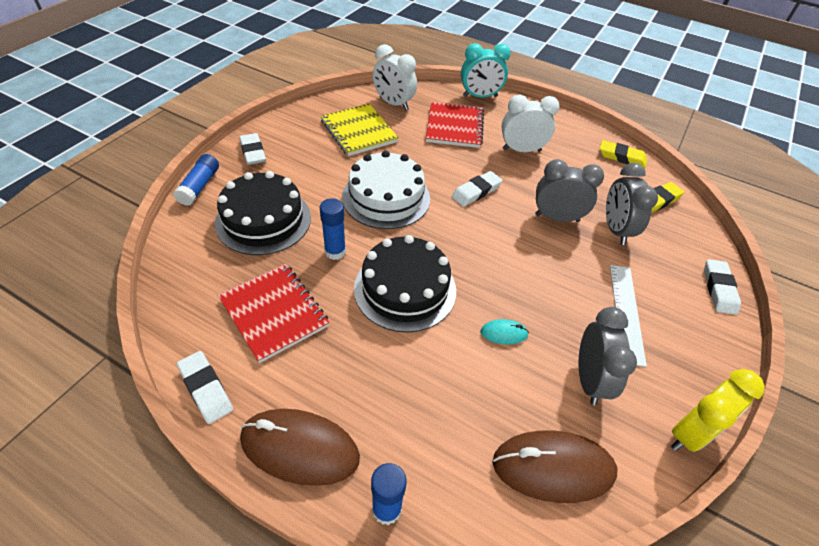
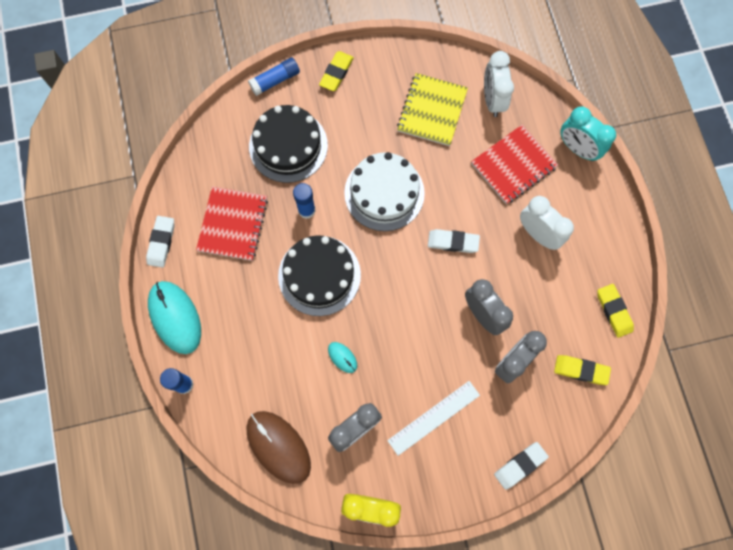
camera: 50 degrees right, 25 degrees up
white eraser [239,133,266,165] -> yellow eraser [319,51,354,91]
brown mouse [240,409,360,486] -> turquoise mouse [148,281,201,354]

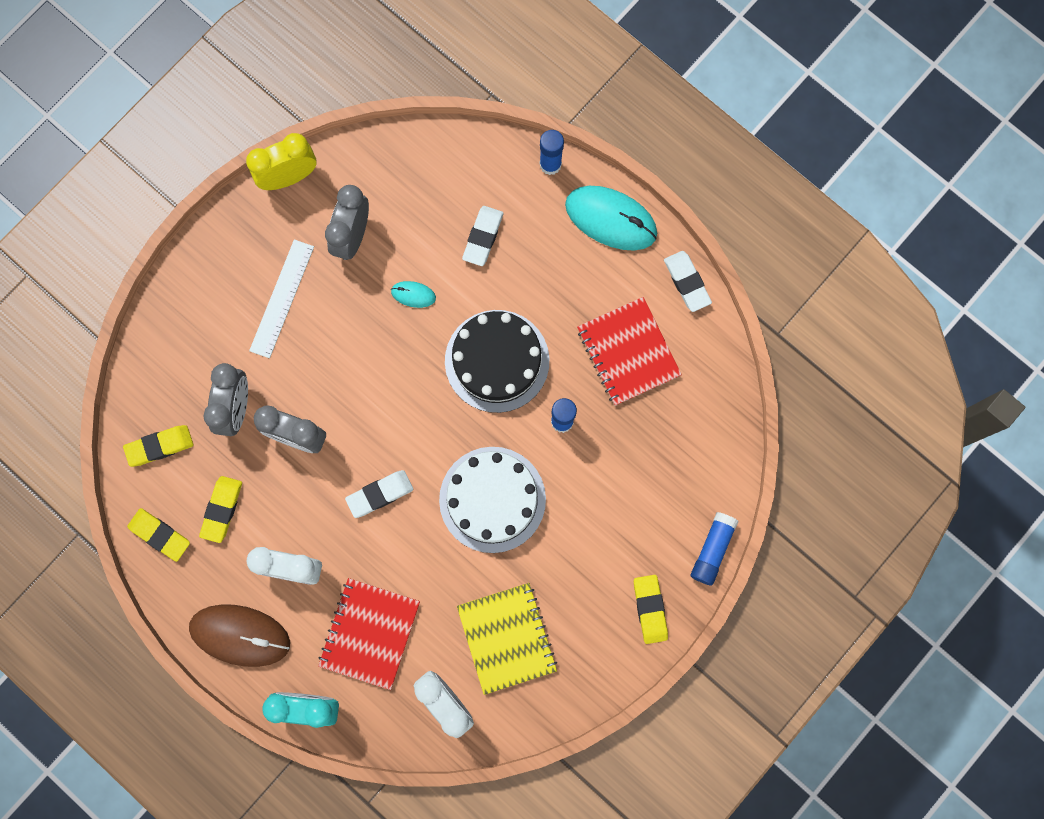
camera: 145 degrees right, 5 degrees up
brown mouse [246,411,311,484] -> brown mouse moved to [189,604,290,667]
black cake [249,105,328,183] -> none
white eraser [494,442,549,490] -> white eraser moved to [462,206,503,266]
none -> yellow eraser [199,476,242,543]

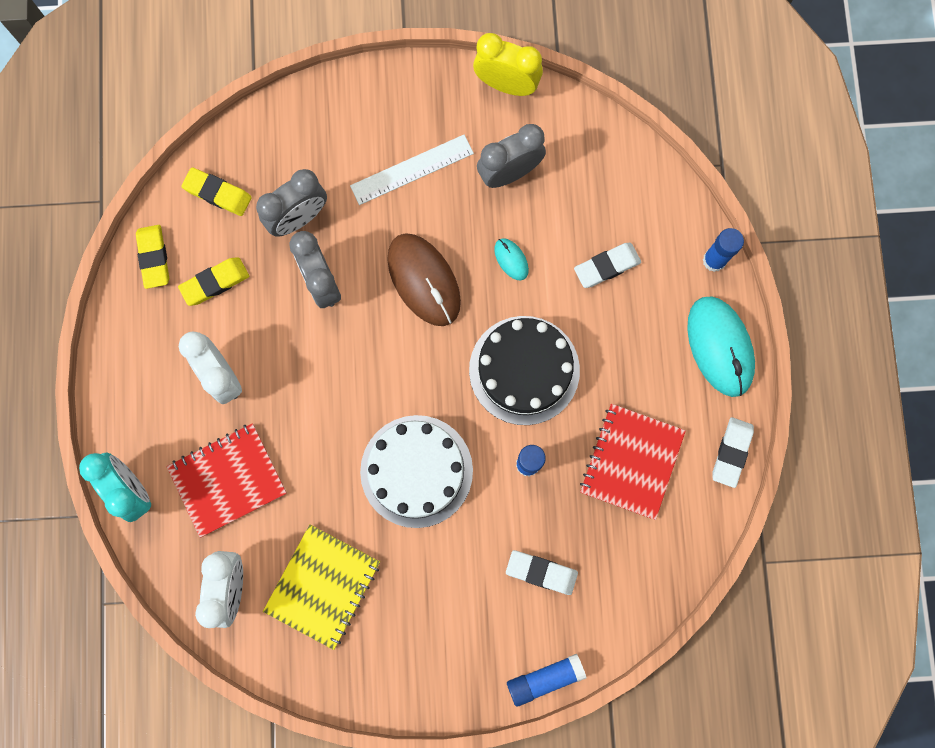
camera: 45 degrees right, 0 degrees up
brown mouse [189,604,290,667] -> brown mouse moved to [387,233,461,326]
white eraser [345,470,414,518] -> white eraser moved to [506,550,578,595]
yellow eraser [634,575,668,644] -> none

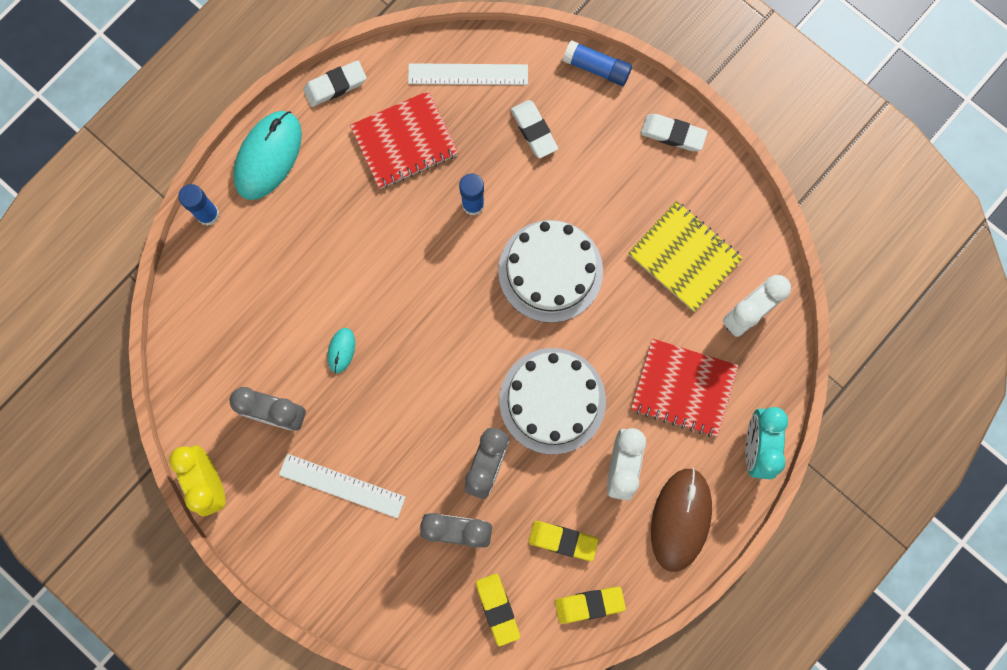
camera: 135 degrees left, 0 degrees up
yellow eraser [136,225,169,289] -> yellow eraser turned 45 degrees clockwise [555,587,626,624]
yellow notebook [263,525,380,650] -> yellow notebook turned 60 degrees clockwise [628,201,743,312]
brown mouse [387,233,461,326] -> brown mouse moved to [651,468,712,572]
black cake [469,316,580,425] -> none
white eraser [574,243,641,288] -> white eraser moved to [641,114,708,151]
none -> white ruler [408,63,528,85]
none -> white cake [499,348,606,455]

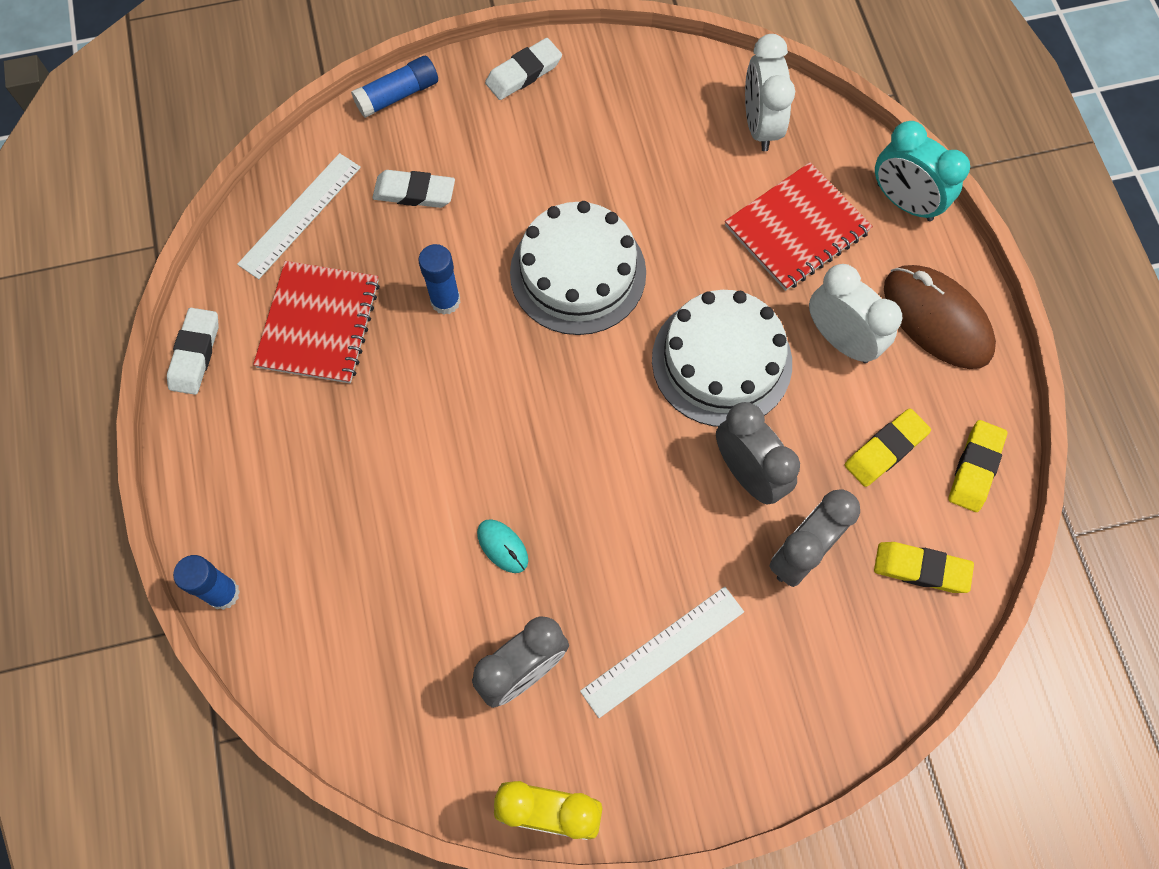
camera: 55 degrees left, 10 degrees down
turquoise mouse [233,111,302,200] -> none
yellow notebook [628,201,743,312] -> none

